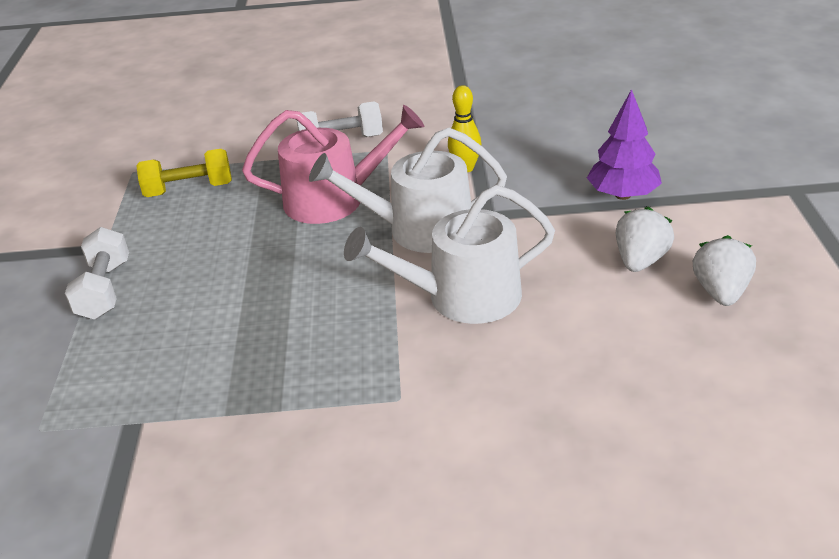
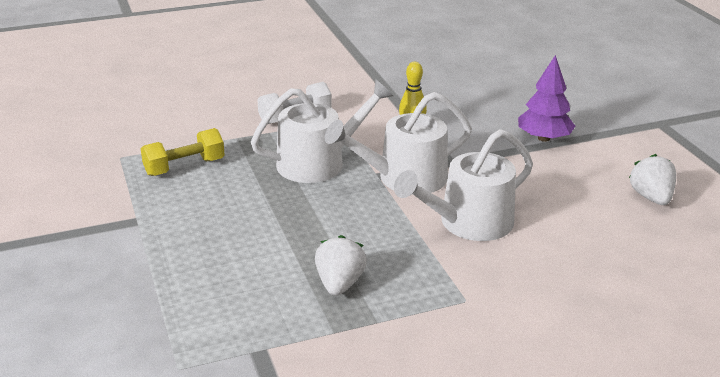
camera: 20 degrees left, 5 degrees down
white dumbbell [65,227,129,319] -> none
pink watering can [242,105,424,224] -> white watering can [251,80,393,183]
white strawberry [616,207,674,272] -> white strawberry moved to [315,235,367,296]

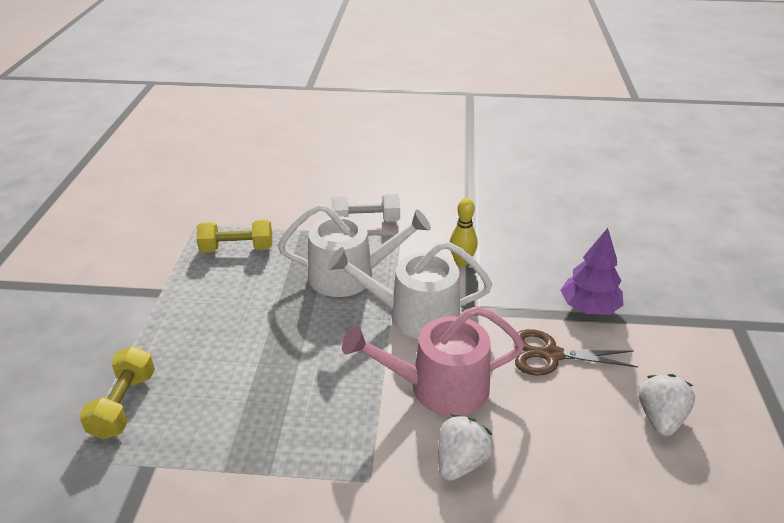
camera: 25 degrees right, 5 degrees up
white strawberry [315,235,367,296] -> white strawberry moved to [438,414,493,481]
white watering can [394,129,533,241] -> pink watering can [342,306,524,416]
none -> yellow dumbbell [79,346,155,440]
none -> brown scissors [515,329,638,376]

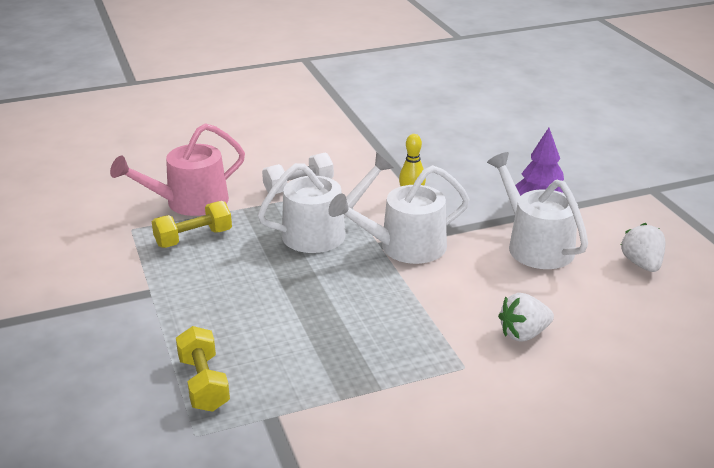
camera: 25 degrees left, 5 degrees down
pink watering can [342,306,524,416] -> pink watering can moved to [110,123,245,216]
white strawberry [438,414,493,481] -> white strawberry turned 120 degrees counterclockwise [498,293,554,342]
brown scissors [515,329,638,376] -> white watering can [487,152,588,269]

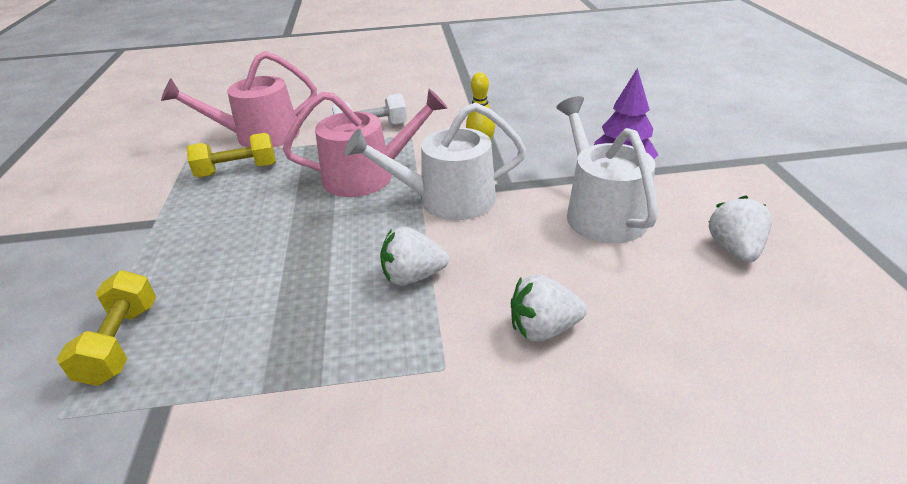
camera: 15 degrees right, 5 degrees up
white watering can [258,152,393,253] -> pink watering can [283,89,448,197]
none -> white strawberry [380,227,449,286]

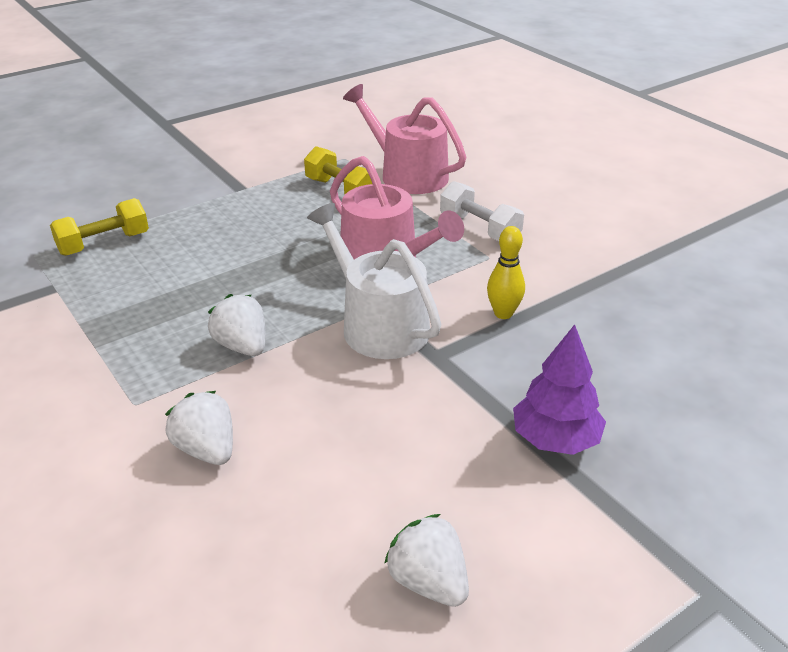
camera: 60 degrees right, 0 degrees up
white watering can [556,96,658,243] -> none
white strawberry [709,196,772,262] -> white strawberry turned 105 degrees counterclockwise [384,514,469,607]

